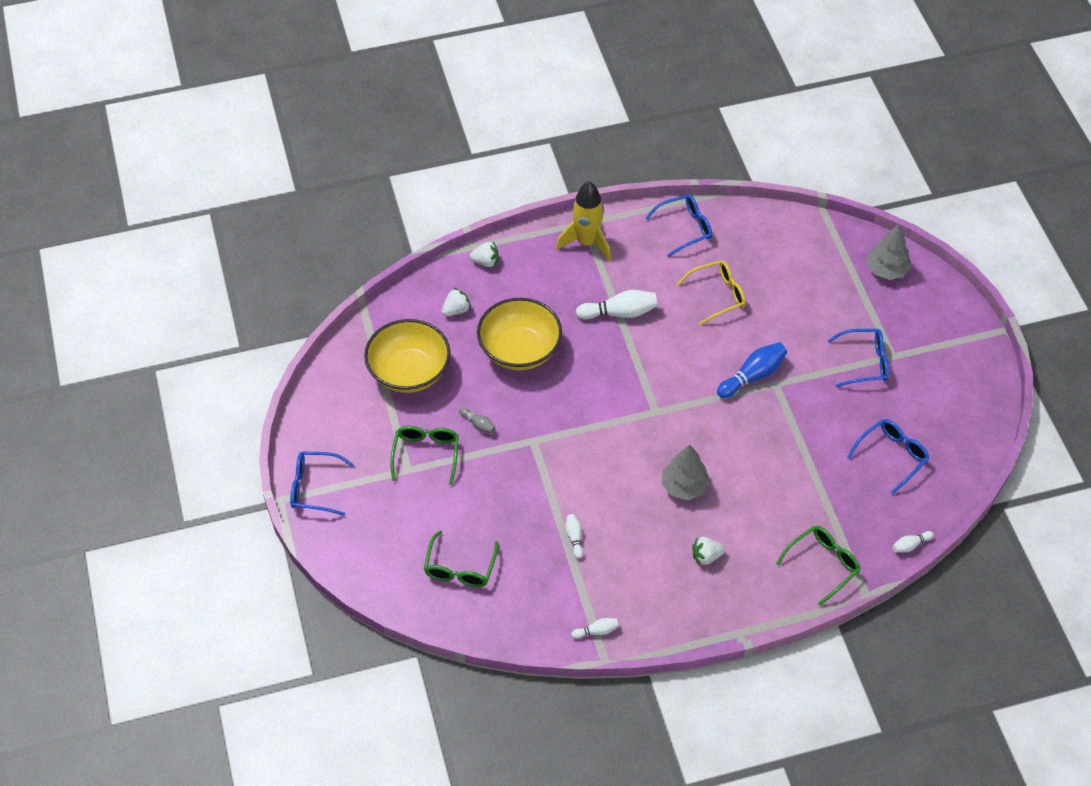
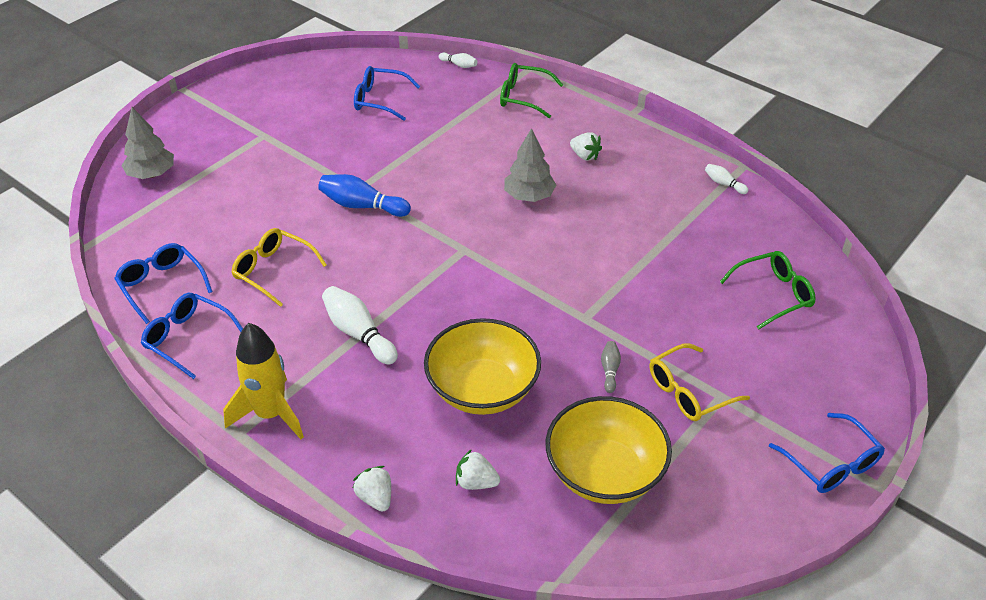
camera: 125 degrees left, 10 degrees down
green glasses [390,426,459,485] -> yellow glasses [650,343,750,421]
white bowling pin [565,514,583,559] -> none
blue glasses [828,329,889,387] -> blue glasses moved to [114,243,212,324]

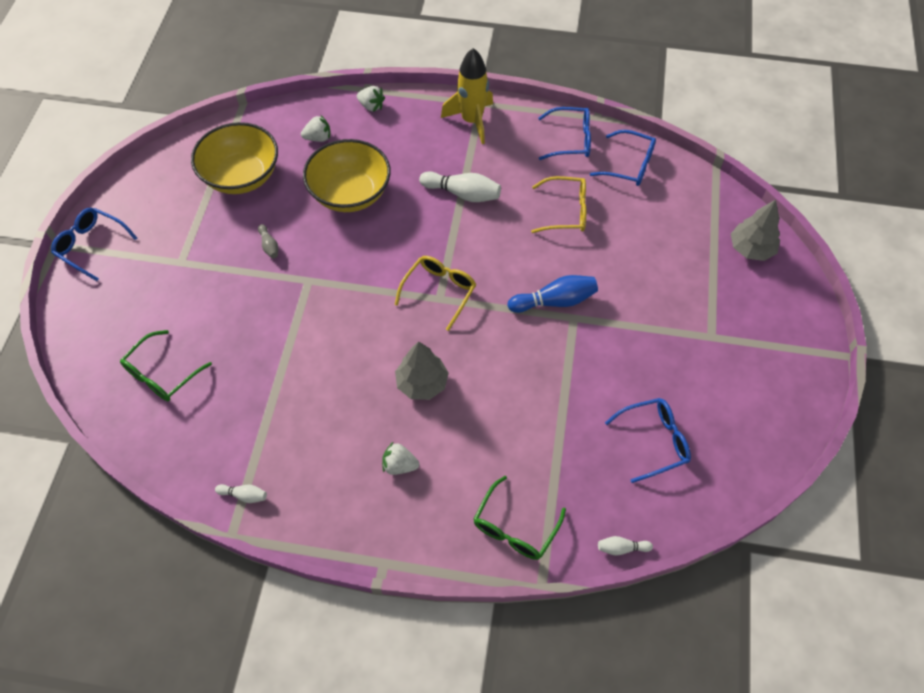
camera: 150 degrees right, 15 degrees up
green glasses [500,63,563,118] -> green glasses turned 135 degrees clockwise [473,476,566,560]
yellow glasses [650,343,750,421] -> yellow glasses moved to [395,256,476,331]

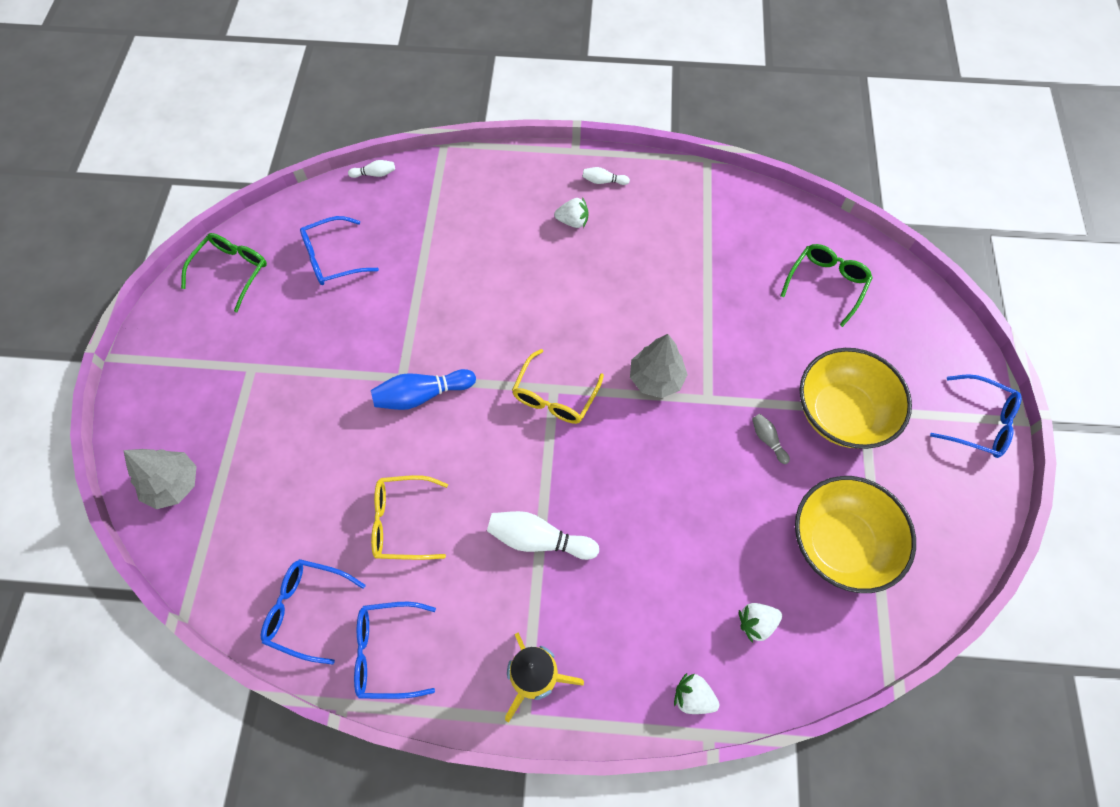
camera: 175 degrees right, 5 degrees up
white bowling pin [215,484,267,503] -> white bowling pin moved to [582,167,630,185]
yellow bowl [303,139,391,212] -> yellow bowl moved to [799,348,912,449]
grey tree [395,341,449,400] -> grey tree moved to [630,334,688,398]
green glasses [473,476,566,560] -> green glasses moved to [181,233,267,312]

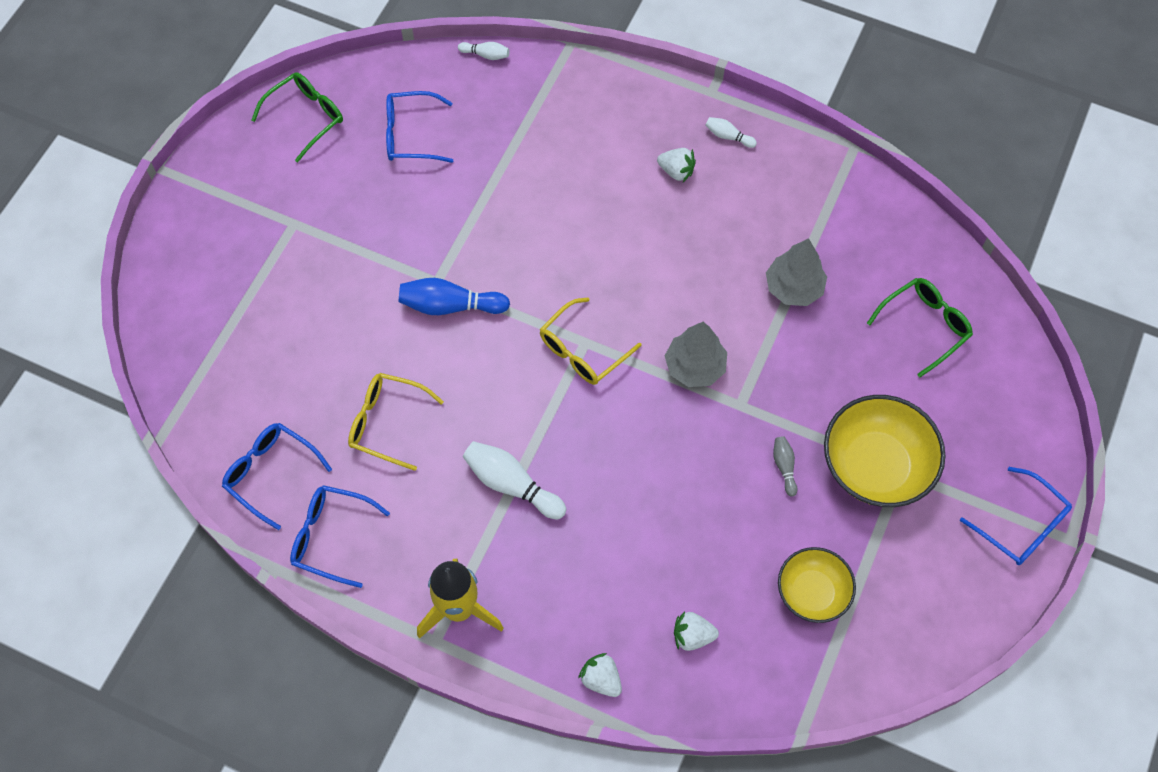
camera: 20 degrees right, 0 degrees up
grey tree [123,449,197,509] -> grey tree moved to [766,238,827,306]
yellow bowl [795,476,916,593] -> yellow bowl [778,547,856,623], size x0.63

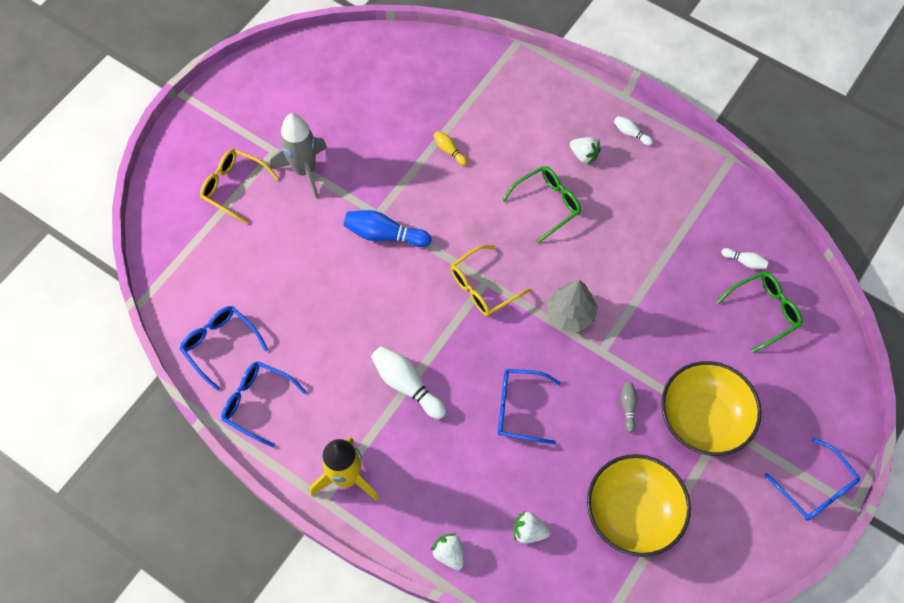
camera: 10 degrees right, 0 degrees up
green glasses [251,72,343,162] -> green glasses moved to [502,166,581,243]
yellow glasses [348,373,444,471] -> yellow glasses moved to [200,149,279,224]
blue glasses [386,91,453,163] -> blue glasses moved to [498,369,561,444]
white bowling pin [458,42,509,60] -> white bowling pin moved to [721,248,769,269]
grey tree [766,238,827,306] -> none
yellow bowl [778,547,856,623] -> yellow bowl [587,454,691,557], size x1.60
none -> grey rocket [270,113,327,198]
none -> yellow bowling pin [433,131,467,166]

